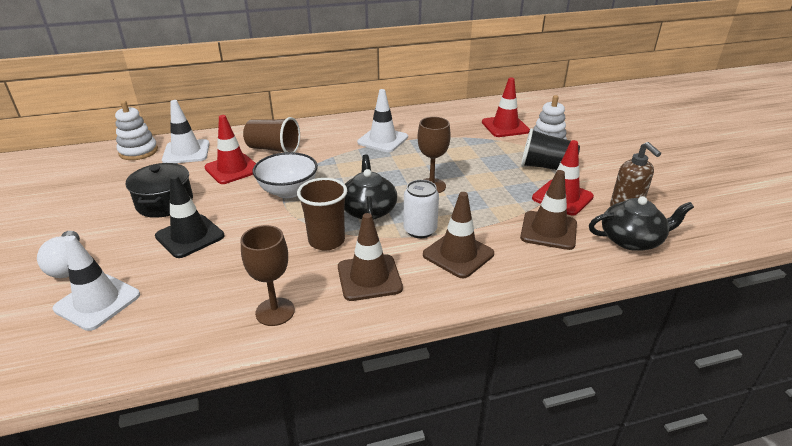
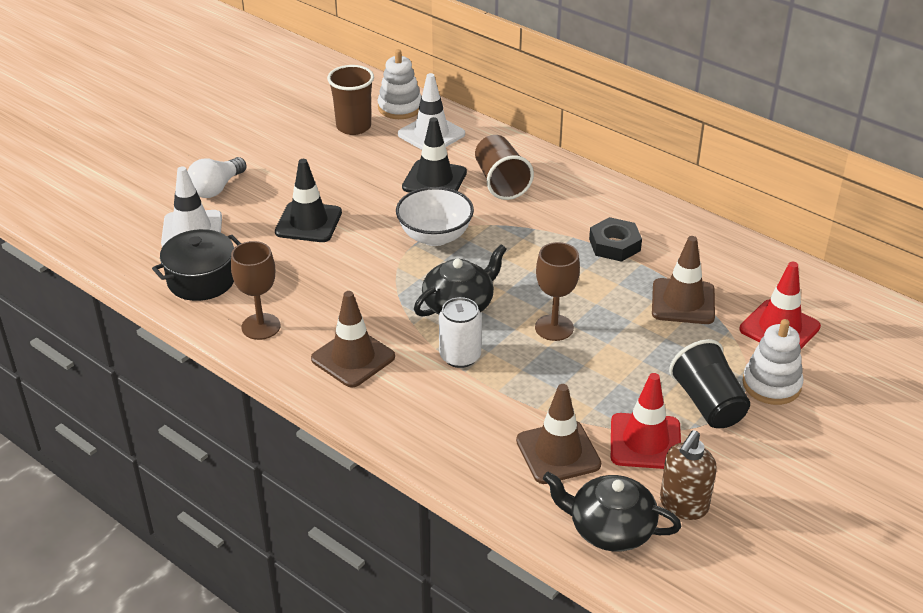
camera: 55 degrees right, 5 degrees up
black pot [126,163,193,218] -> black pot moved to [152,229,241,301]
red traffic cone [204,115,256,184] -> black traffic cone [402,117,467,193]
brown cup [297,178,347,251] -> brown cup moved to [327,65,374,135]
white traffic cone [357,89,408,152] -> black nut [589,217,642,262]
brown traffic cone [423,192,494,278] -> brown traffic cone moved to [652,236,715,324]
black teapot [589,196,694,251] -> black teapot turned 150 degrees clockwise [543,472,681,552]

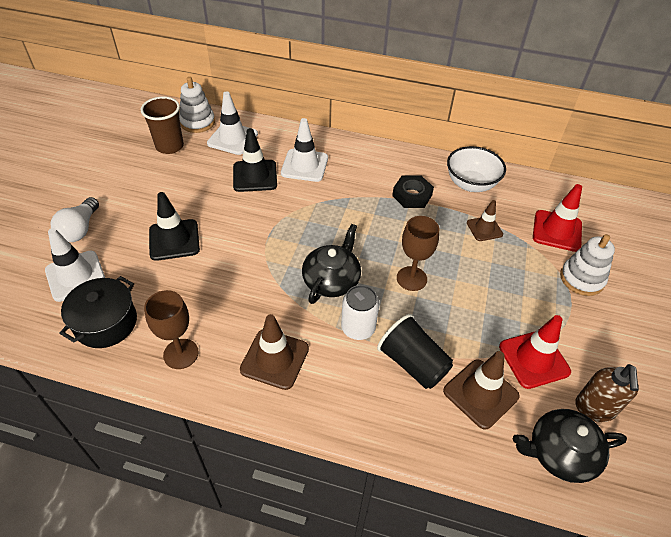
camera: 25 degrees left, 10 degrees up
white bowl [396,187,474,246] -> white bowl moved to [447,146,506,192]
brown cup [475,135,534,200] -> white traffic cone [281,118,328,182]
brown traffic cone [652,236,715,324] -> brown traffic cone [467,200,503,241], size x0.63
black cup [669,339,750,428] -> black cup moved to [377,314,453,389]

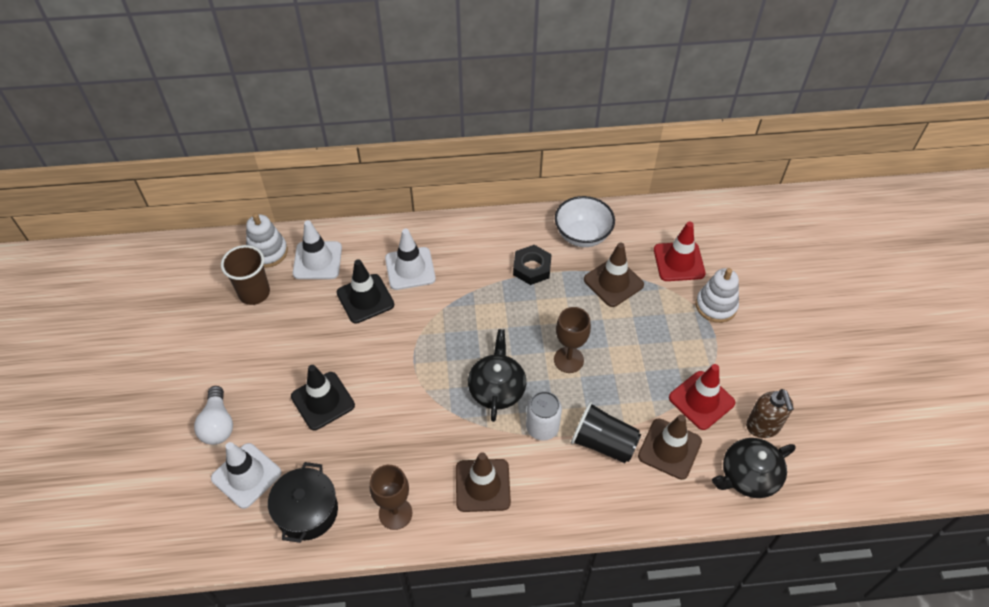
camera: 20 degrees left, 5 degrees up
brown traffic cone [467,200,503,241] -> brown traffic cone [584,243,644,307], size x1.58

